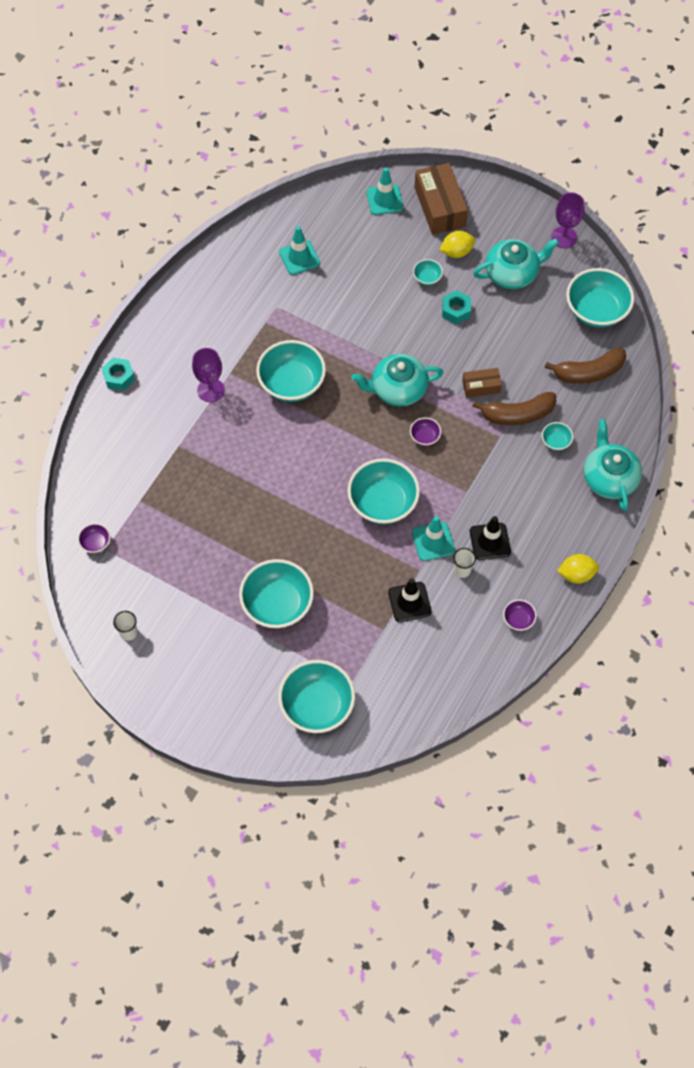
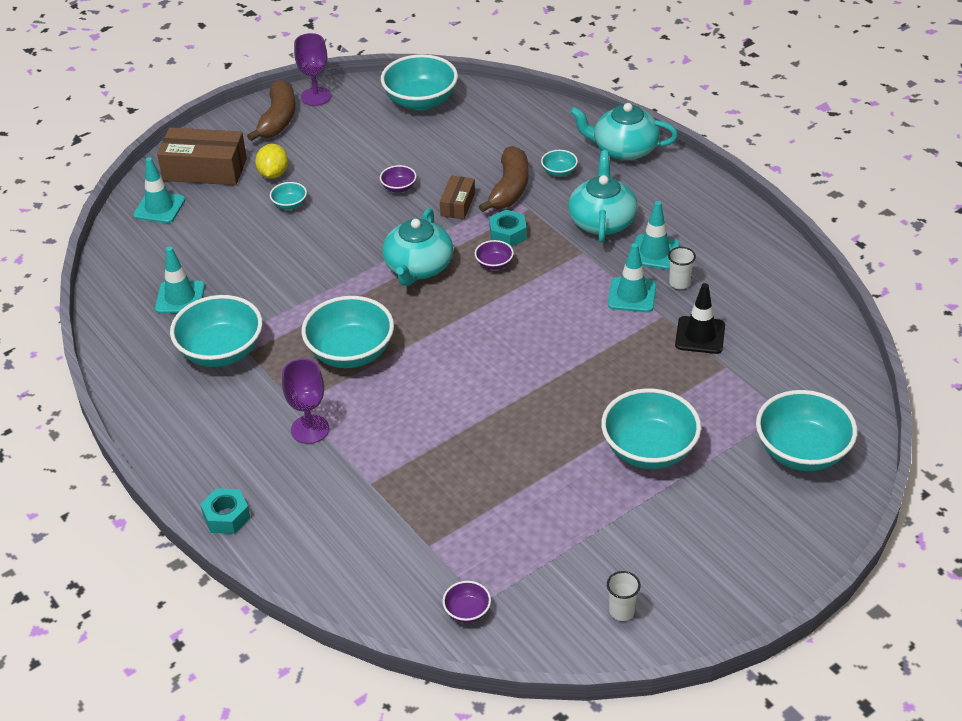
camera: 65 degrees left, 20 degrees down
turquoise bowl [347,458,420,524] -> turquoise bowl moved to [170,295,262,367]
turquoise nut [442,291,471,324] -> turquoise nut moved to [489,210,527,247]
black traffic cone [470,516,511,560] -> turquoise traffic cone [635,201,680,270]
turquoise teapot [473,238,559,289] -> turquoise teapot moved to [568,150,638,243]
purple bowl [503,600,537,631] -> purple bowl moved to [380,165,417,193]
brown banana [545,348,626,384] -> brown banana moved to [247,80,295,141]
yellow lemon [557,554,599,584] -> none

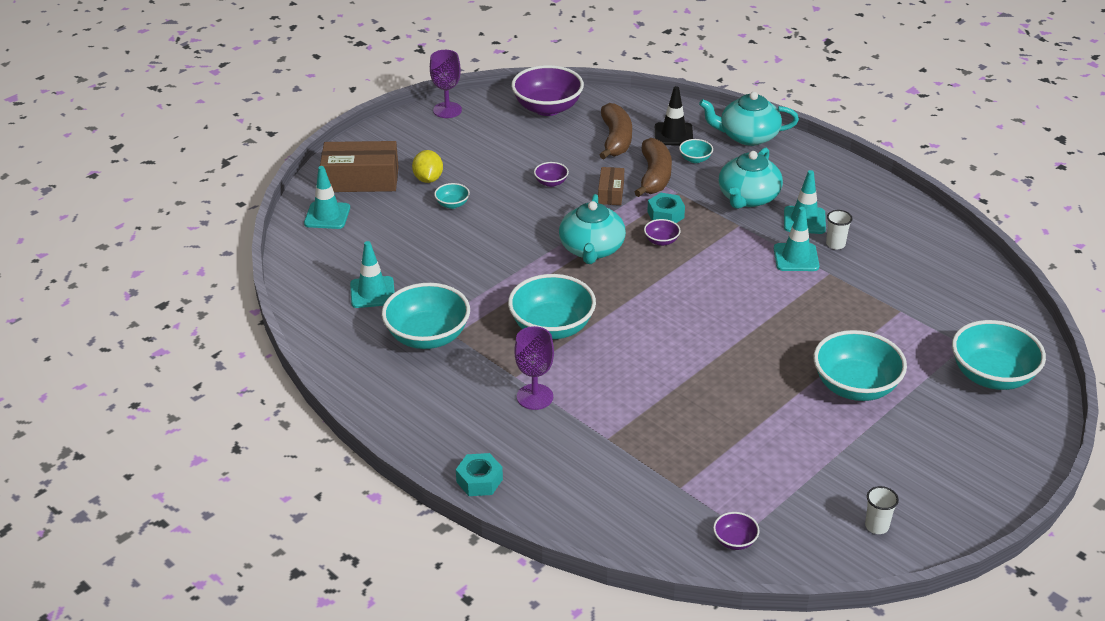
camera: 10 degrees left, 5 degrees down
brown banana [247,80,295,141] -> brown banana moved to [599,103,632,159]
turquoise bowl [381,54,458,111] -> purple bowl [511,65,584,116]
turquoise teapot [568,150,638,243] -> turquoise teapot turned 150 degrees counterclockwise [719,147,783,209]
black traffic cone [675,283,725,354] -> black traffic cone moved to [655,86,693,146]

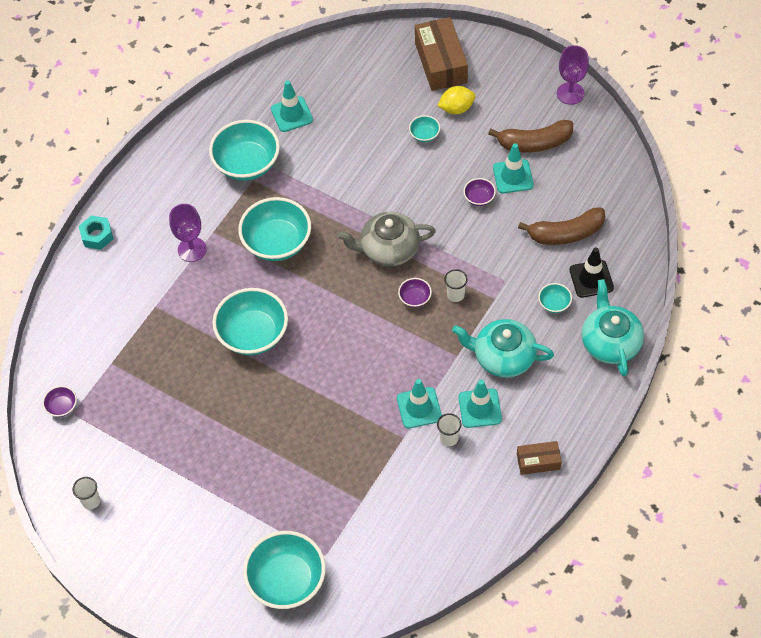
camera: 80 degrees right, 20 degrees up
turquoise traffic cone [304,166,350,229] -> turquoise traffic cone moved to [493,143,534,193]
purple bowl [511,65,584,116] -> none
turquoise teapot [559,194,626,264] -> grey teapot [337,212,436,266]
brown box [598,167,624,205] -> brown box moved to [517,441,562,475]
brown banana [635,138,672,197] -> brown banana moved to [488,120,573,153]
turquoise nut [647,193,685,223] -> white cup [444,269,468,302]
turquoise bowl [814,330,907,401] -> turquoise bowl moved to [213,288,288,355]

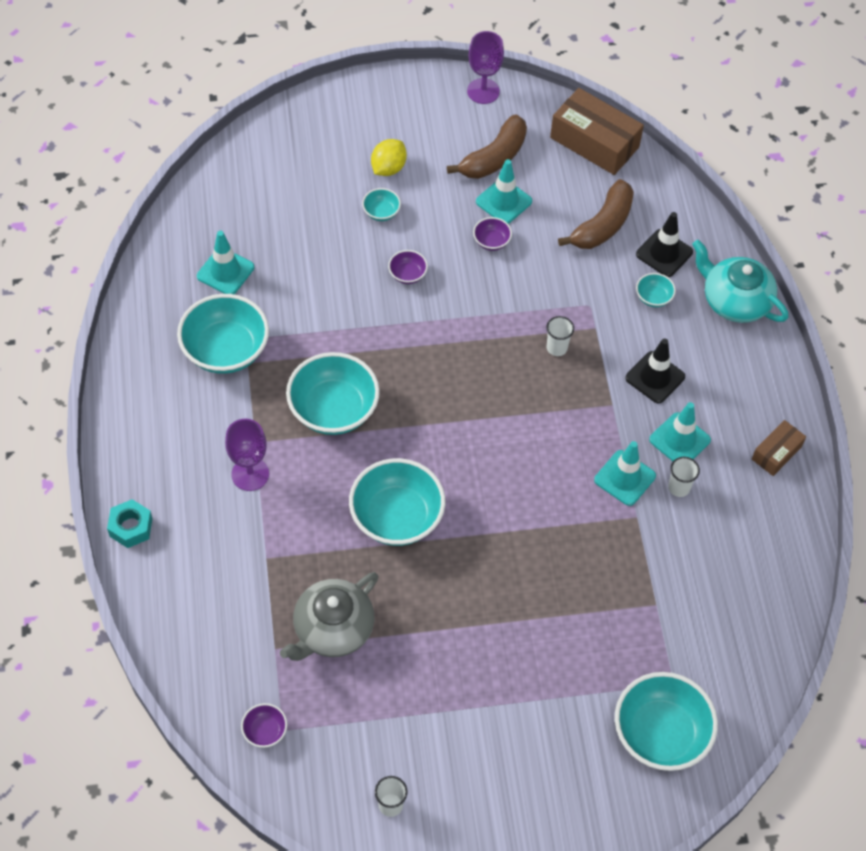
camera: 45 degrees left, 0 degrees up
grey teapot [337,212,436,266] -> grey teapot moved to [280,572,378,661]
purple bowl [398,278,432,308] -> purple bowl moved to [388,250,428,284]
brown box [415,17,468,91] -> brown box moved to [550,88,644,175]
turquoise teapot [452,319,554,378] -> black traffic cone [625,338,685,403]

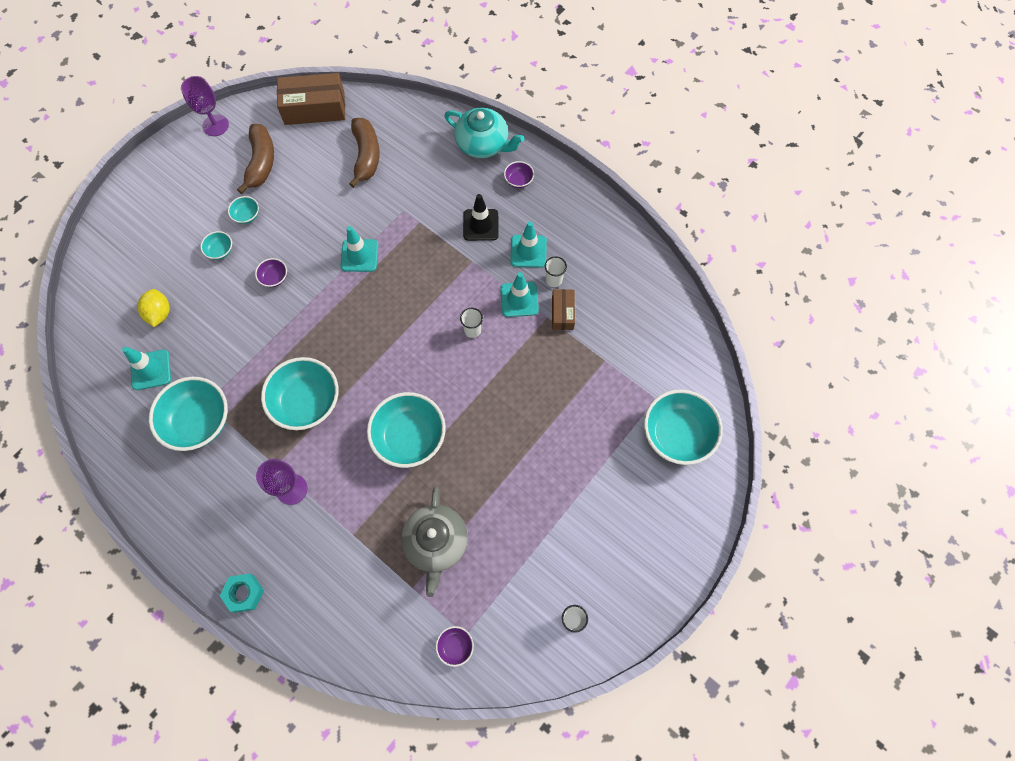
camera: 40 degrees left, 10 degrees up
yellow lemon [371,139,407,176] -> yellow lemon moved to [137,289,170,327]
purple bowl [473,217,512,251] -> purple bowl moved to [504,161,534,188]
turquoise traffic cone [476,159,532,224] -> turquoise traffic cone moved to [340,226,378,272]
white cup [546,316,574,356] -> white cup moved to [460,308,483,338]
black traffic cone [636,212,693,277] -> none
turquoise bowl [636,273,676,307] -> turquoise bowl moved to [228,196,259,224]
turquoise teapot [692,240,788,323] -> turquoise teapot turned 150 degrees counterclockwise [444,108,524,158]
brown box [752,420,806,476] -> brown box moved to [552,289,575,330]

